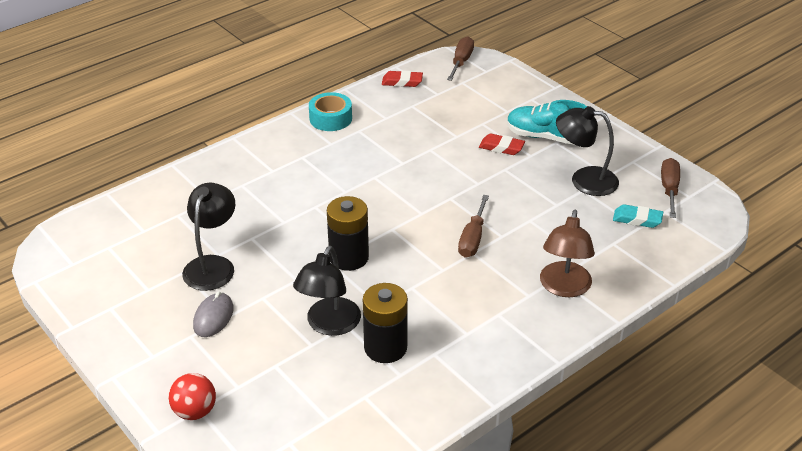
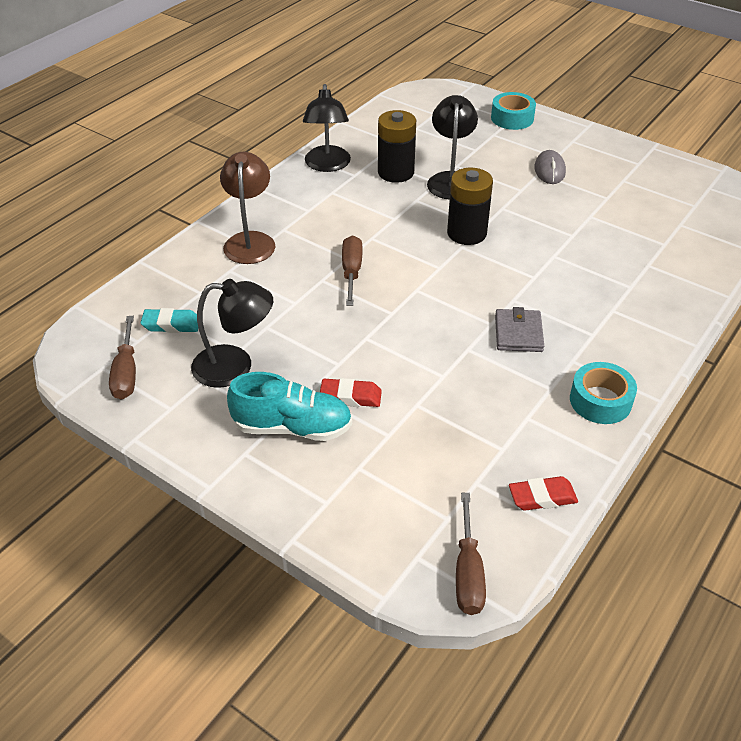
camera: 165 degrees right, 5 degrees up
red ball [169,373,216,420] -> turquoise tape [491,92,536,130]
black lamp [182,183,235,291] -> black lamp moved to [303,84,351,172]
none -> grey wallet [495,307,544,352]

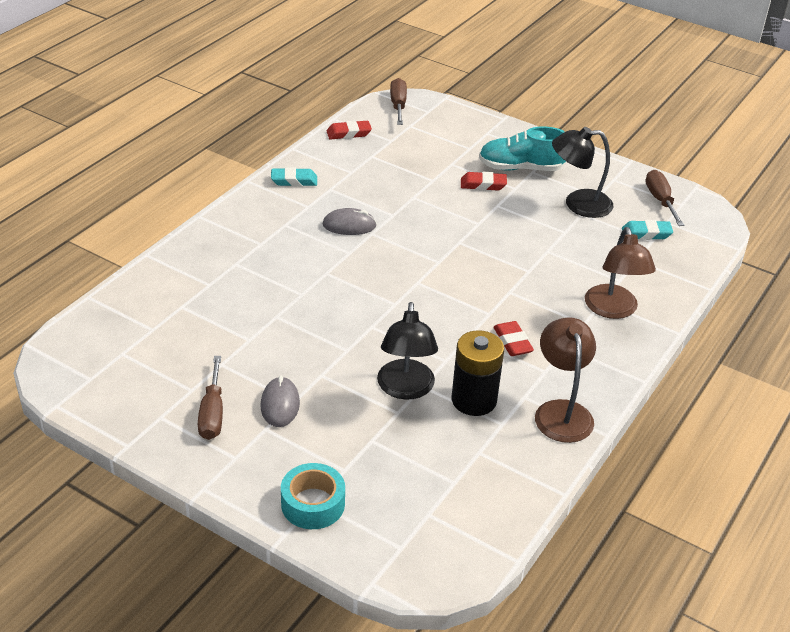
camera: 175 degrees right, 5 degrees down
black lamp [303,84,351,172] -> brown lamp [535,317,596,443]
brown screwdriver [342,235,362,306] -> brown screwdriver moved to [198,356,223,440]
black battery [447,168,493,245] -> none
grey wallet [495,307,544,352] -> grey mouse [323,208,377,235]
turquoise tape [570,362,637,424] -> turquoise eraser [271,167,317,186]
none -> red eraser [494,321,534,356]

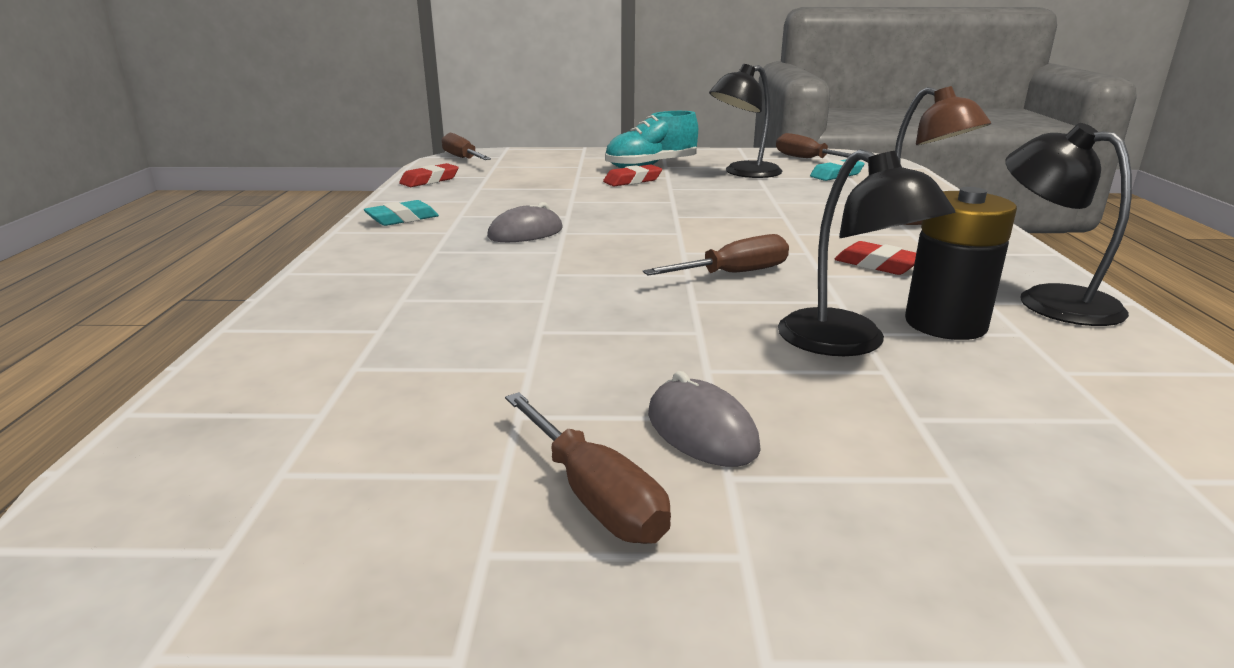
camera: 30 degrees left, 15 degrees down
turquoise tape [281,463,345,529] -> none
brown lamp [535,317,596,443] -> black lamp [1005,123,1132,326]
none -> brown screwdriver [643,234,789,275]

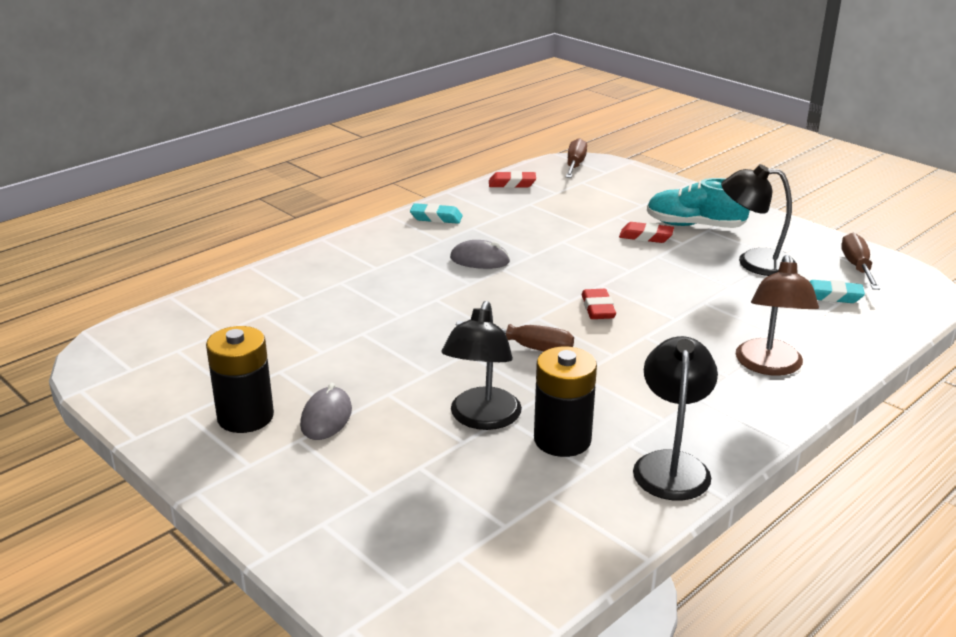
camera: 45 degrees right, 5 degrees up
brown screwdriver [505,392,671,544] -> black battery [206,326,274,433]
red eraser [834,241,916,275] -> red eraser moved to [581,289,616,319]

